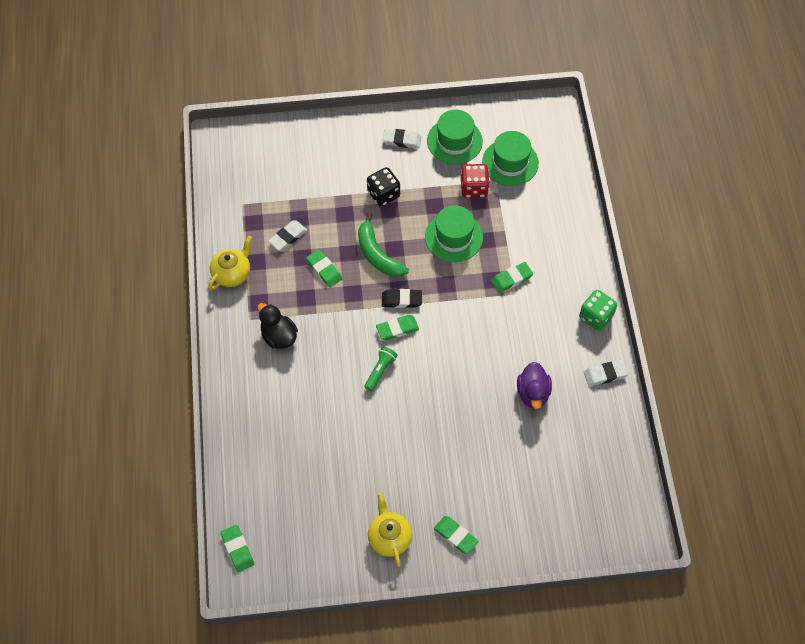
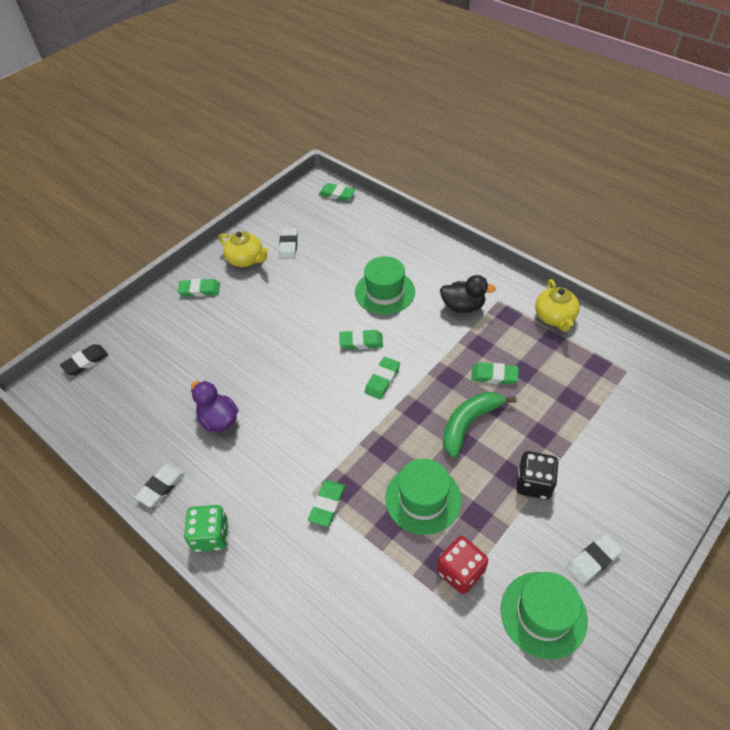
camera: 140 degrees right, 10 degrees down
white eraser [268,220,307,251] -> white eraser moved to [279,228,298,259]
green banana [358,213,409,277] -> green banana turned 60 degrees counterclockwise [443,392,517,458]
green flashlight [364,346,397,391] -> green eraser [339,330,383,349]
black eraser [382,289,422,308] -> black eraser moved to [60,344,109,376]
green hat [482,131,539,186] -> green hat moved to [355,256,415,315]

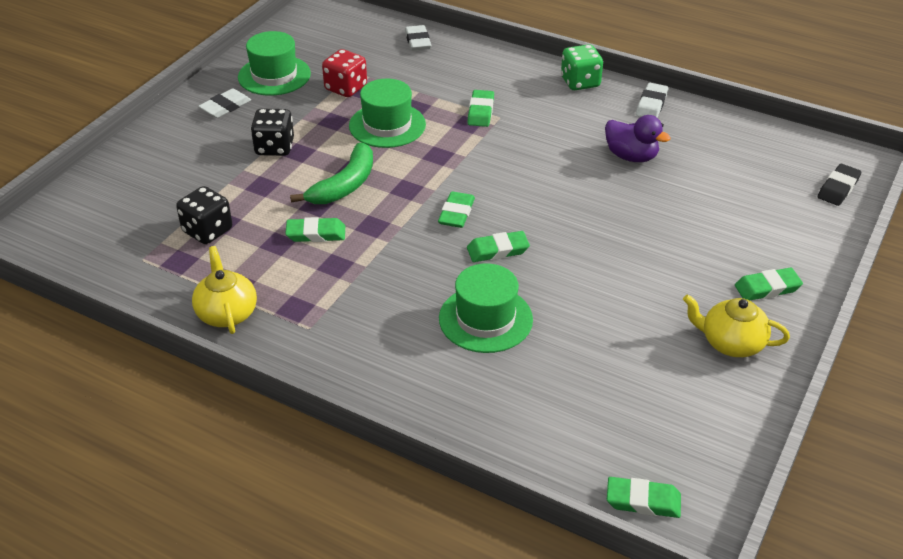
camera: 165 degrees right, 10 degrees down
white eraser [279,228,298,259] -> white eraser moved to [405,25,431,51]
black duck [440,275,496,313] -> none
none -> black dice [176,186,232,244]

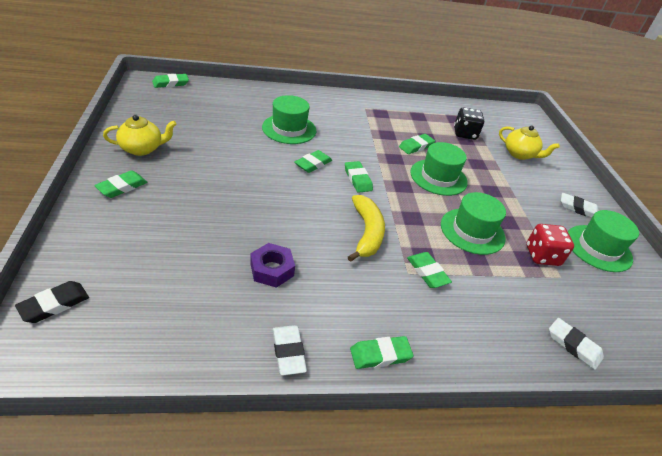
camera: 140 degrees right, 0 degrees up
yellow teapot [192,246,257,334] -> yellow teapot moved to [499,126,560,160]
white eraser [198,88,251,118] -> white eraser turned 75 degrees counterclockwise [561,193,599,218]
black dice [251,108,294,156] -> none
green banana [290,143,373,204] -> green hat [410,142,468,196]
green dice [561,44,603,90] -> green eraser [350,336,414,369]
purple duck [605,115,671,162] -> purple nut [250,243,295,288]
black eraser [818,164,861,206] -> black eraser turned 45 degrees clockwise [15,281,89,323]
none -> yellow banana [348,195,385,262]

